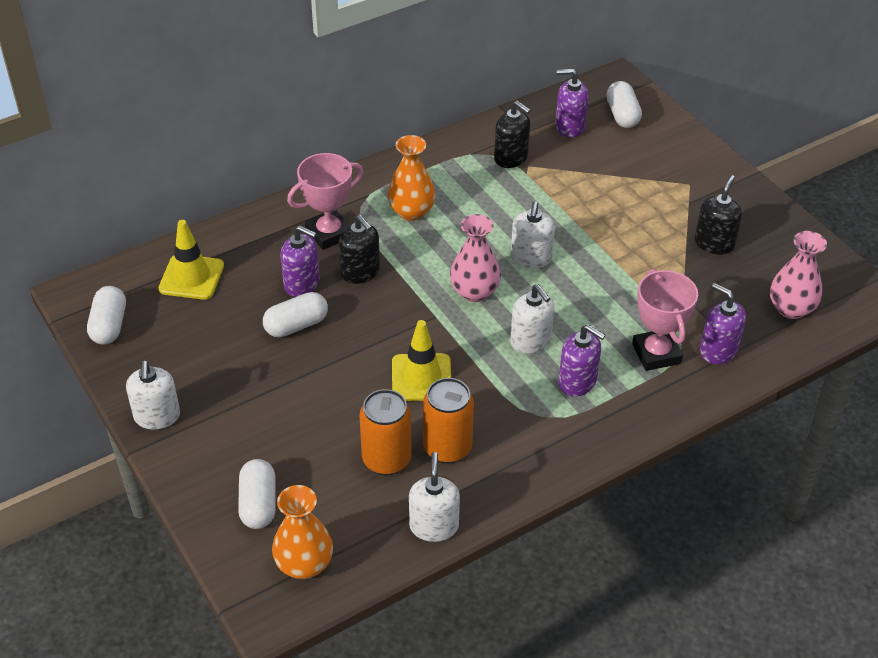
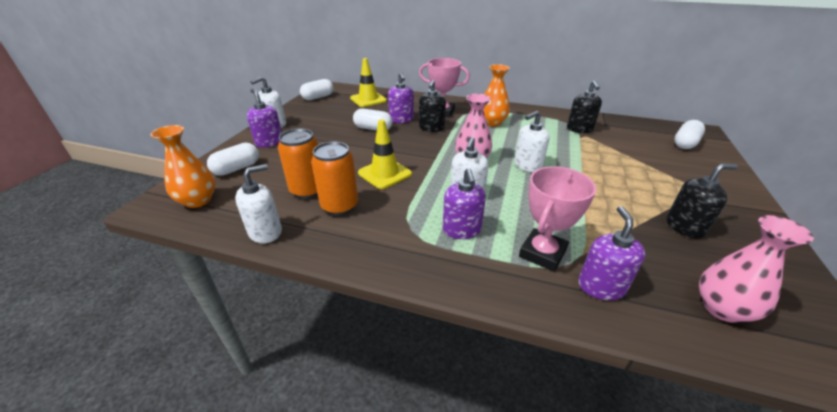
camera: 50 degrees right, 10 degrees down
purple soap dispenser [555,69,589,138] -> purple soap dispenser moved to [247,89,282,147]

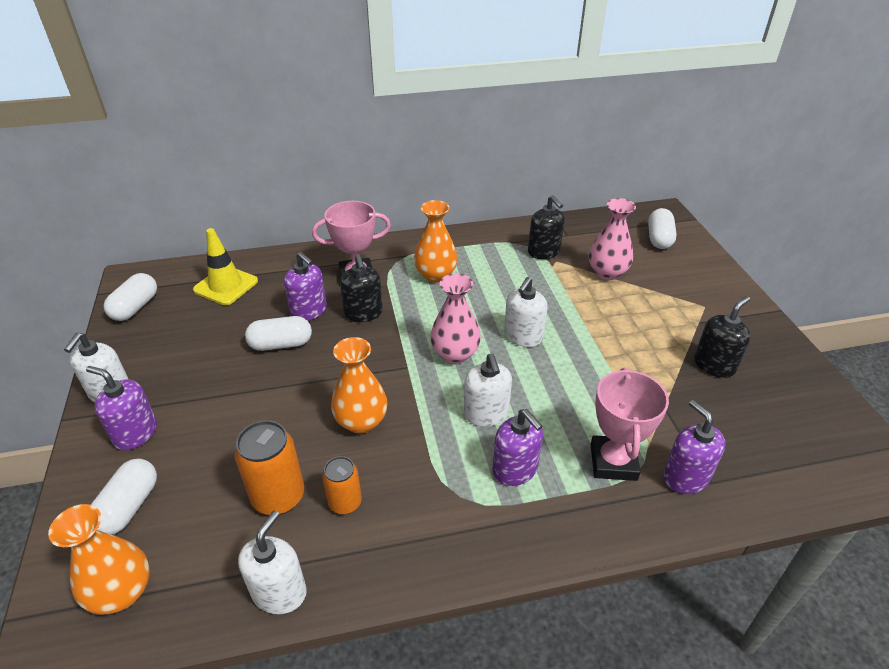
camera: 30 degrees left, 5 degrees up
orange can [311,141,358,216] -> orange can [322,456,362,515], size x0.62
yellow traffic cone [358,120,412,189] -> orange vase [331,337,387,434]
pink vase [699,215,814,323] -> pink vase moved to [589,198,636,280]

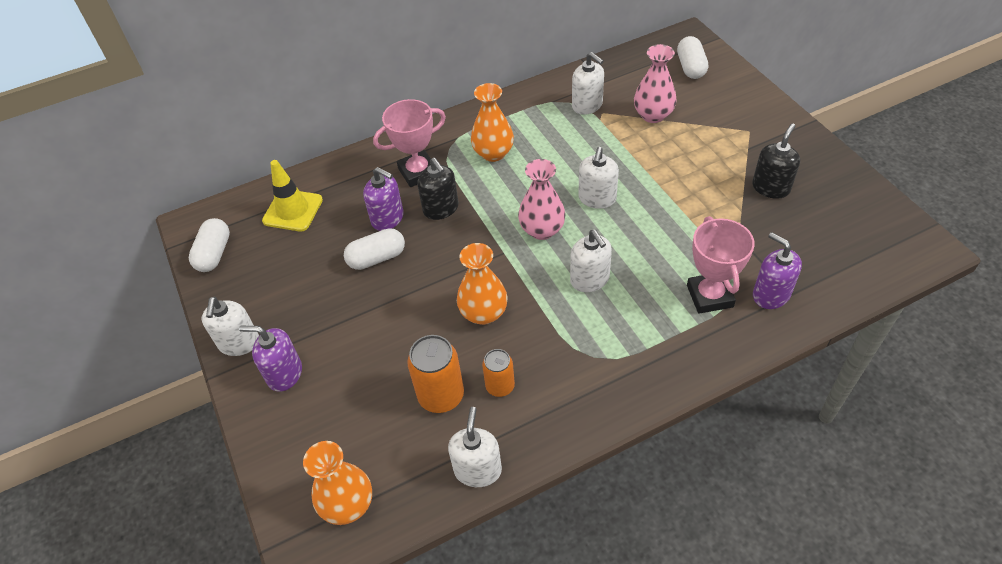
camera: 10 degrees left, 10 degrees up
white capsule [91,459,157,535] -> none
purple soap dispenser [493,409,543,486] -> none
black soap dispenser [528,195,565,259] -> white soap dispenser [572,52,604,115]

